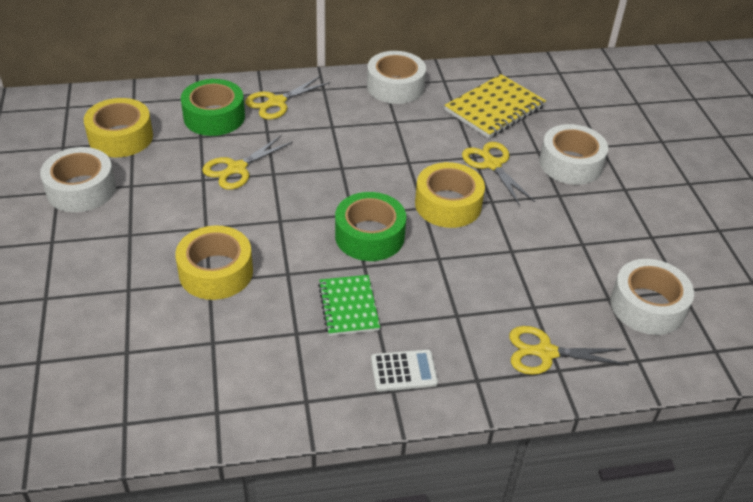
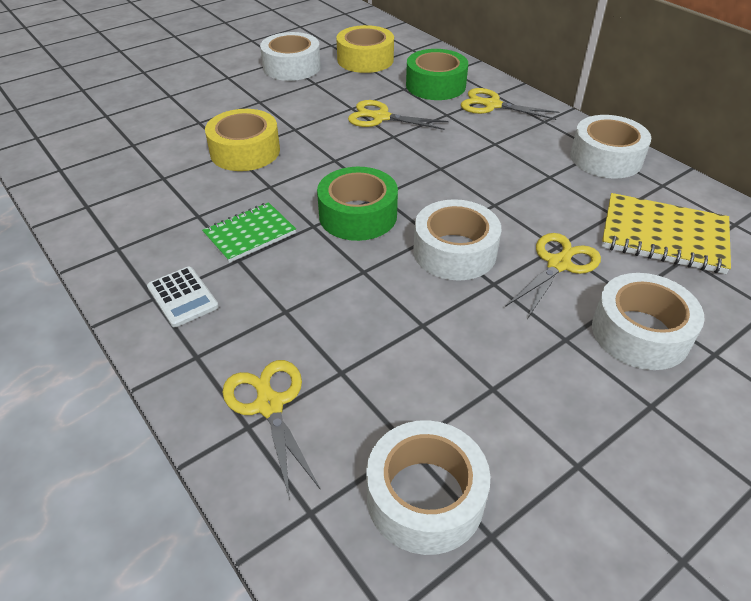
camera: 65 degrees right, 0 degrees up
yellow tape [415,162,485,228] -> white tape [413,199,502,281]

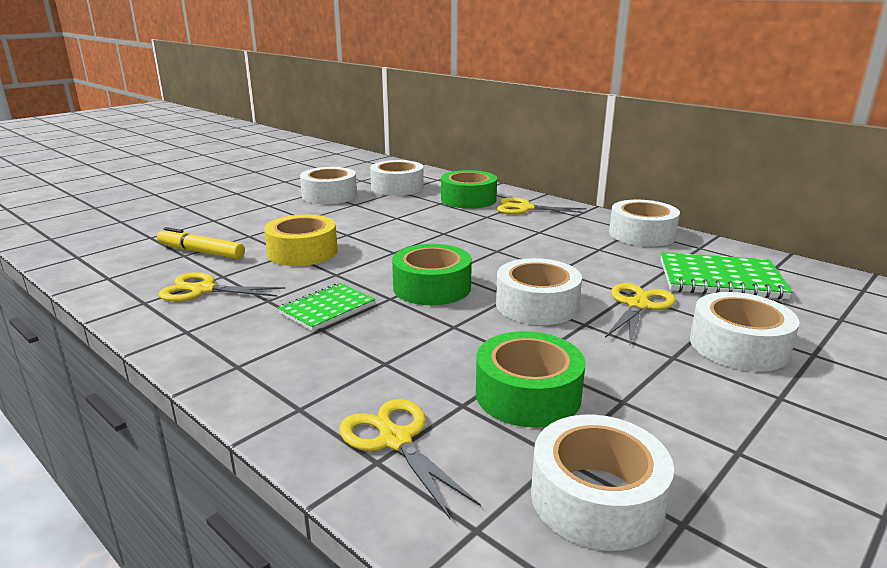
camera: 10 degrees left, 20 degrees down
white calculator [147,266,219,327] -> none
yellow tape [336,25,394,73] -> white tape [370,160,424,196]
yellow scissors [348,100,448,130] -> yellow scissors moved to [159,272,285,302]
yellow notebook [601,193,731,274] -> green notebook [661,252,793,300]
none -> yellow marker [157,227,245,259]
none -> green tape [476,331,586,427]

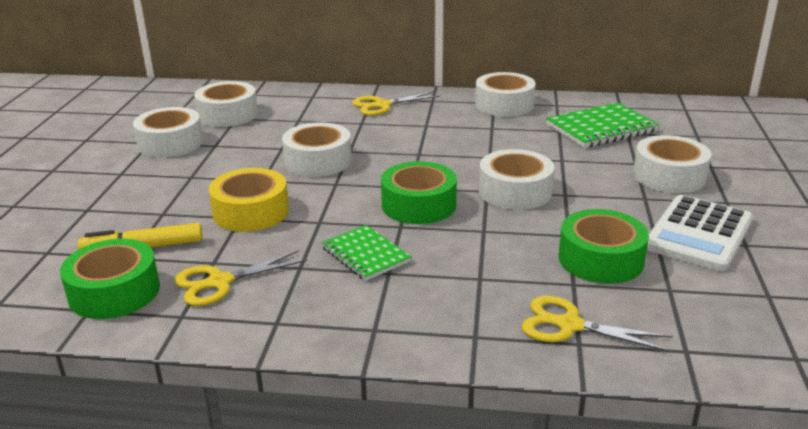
camera: 35 degrees left, 5 degrees up
green notebook [278,283,375,331] -> green notebook turned 45 degrees counterclockwise [322,225,412,281]
green tape [441,170,497,209] -> green tape moved to [60,239,160,319]
white tape [531,415,674,551] -> white tape moved to [282,122,352,177]
yellow scissors [605,283,676,344] -> none
none -> white calculator [647,195,753,271]

